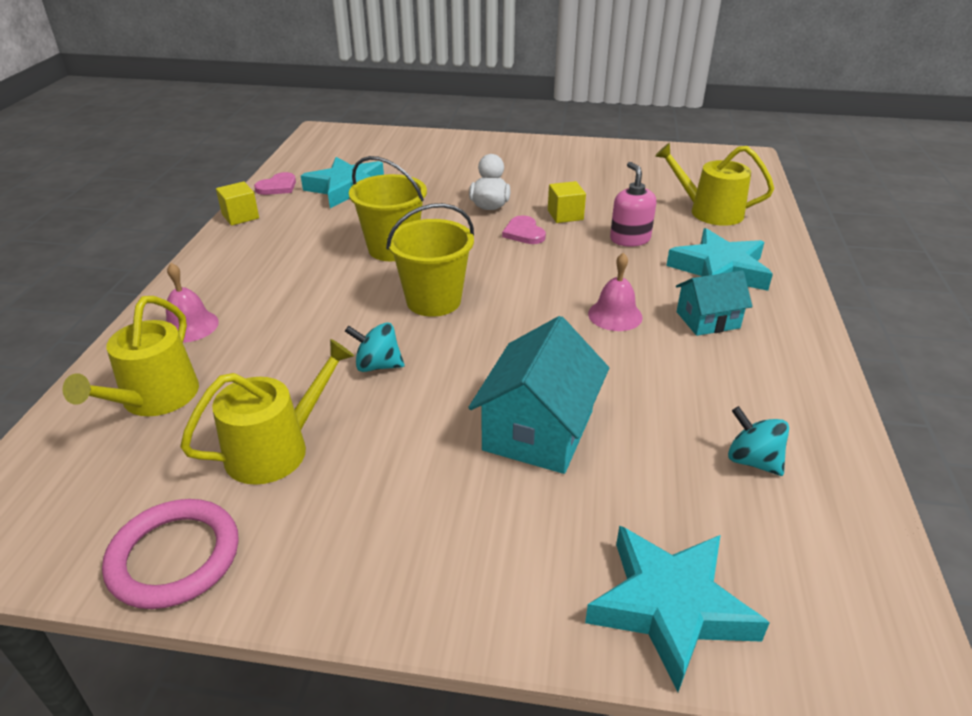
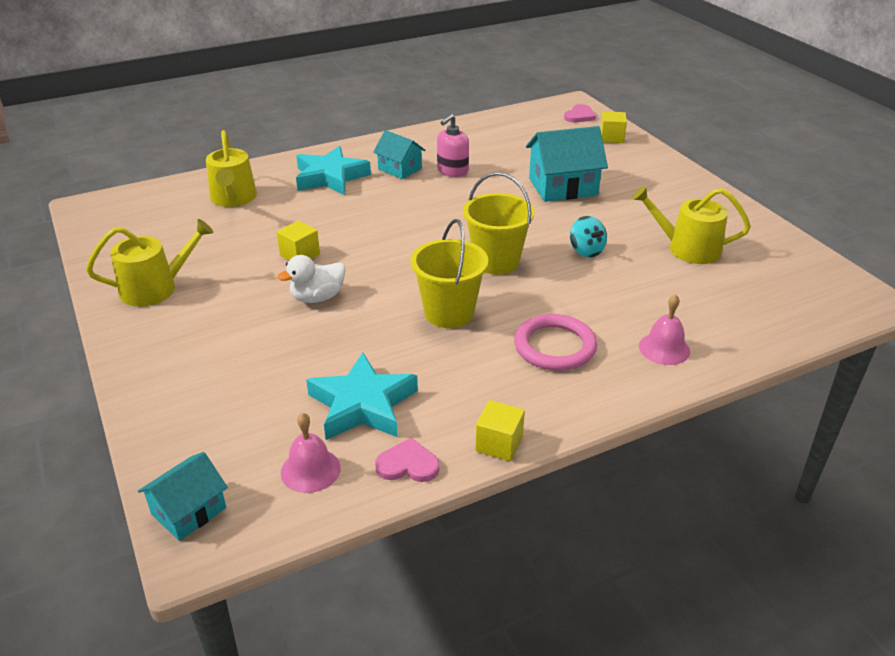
camera: 125 degrees left, 0 degrees up
yellow watering can [63,296,199,416] -> yellow watering can moved to [86,219,214,307]
pink ring [102,499,239,609] -> pink ring moved to [514,314,597,371]
pink heart [502,215,546,244] -> pink heart moved to [564,104,596,122]
turquoise star [585,526,770,692] -> yellow cube [600,111,627,143]
pink bell [588,253,643,331] -> pink bell moved to [281,413,341,493]
pink soap dispenser [610,162,656,247] -> pink soap dispenser moved to [437,114,469,177]
turquoise spinning top [728,406,789,476] -> none
none -> turquoise house [138,452,228,541]

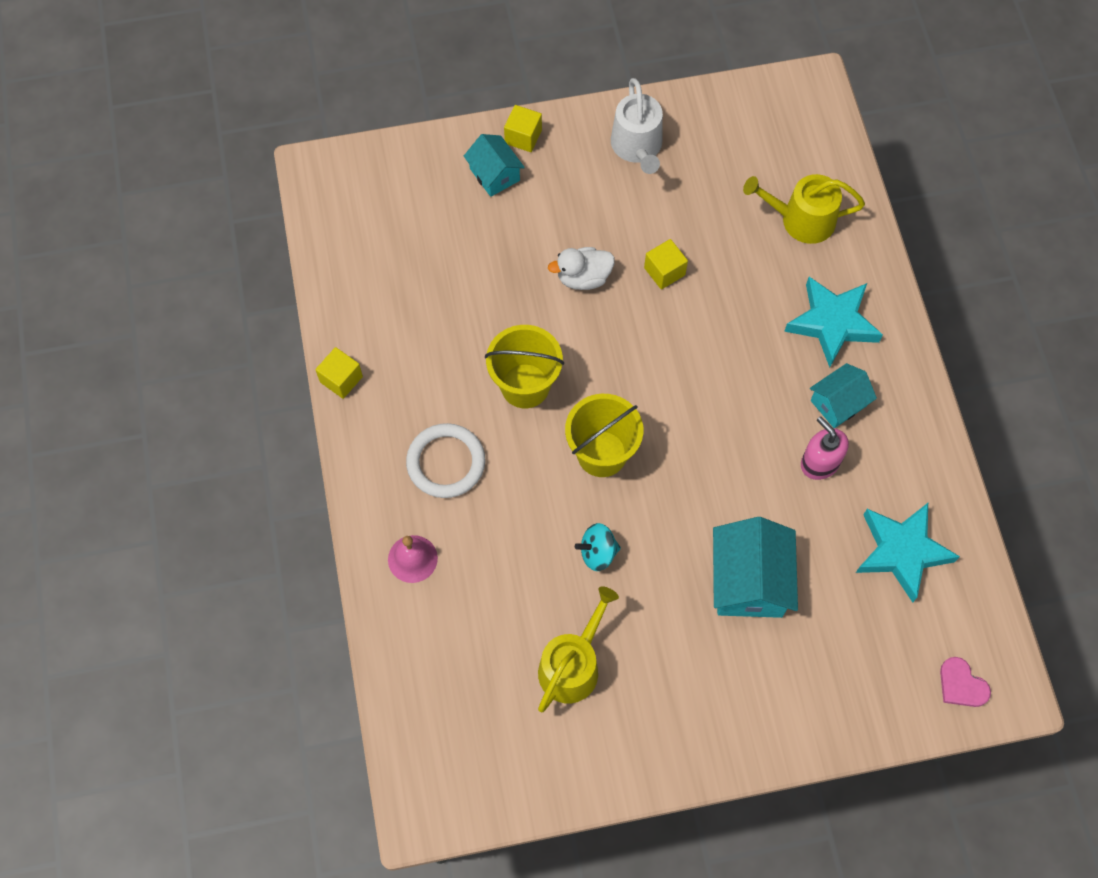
camera: 105 degrees right, 30 degrees up
yellow watering can [86,219,214,307] -> white watering can [611,78,663,174]
turquoise house [138,452,228,541] -> turquoise house moved to [464,134,525,197]
white duck [277,255,346,303] -> white duck turned 90 degrees counterclockwise [548,247,615,290]
pink bell [281,413,341,493] -> none
turquoise star [306,352,418,440] -> turquoise star moved to [856,503,960,602]
pink heart [375,438,440,482] -> none
pink ring [514,314,597,371] -> white ring [406,423,486,498]
yellow cube [600,111,627,143] -> yellow cube moved to [504,105,542,152]

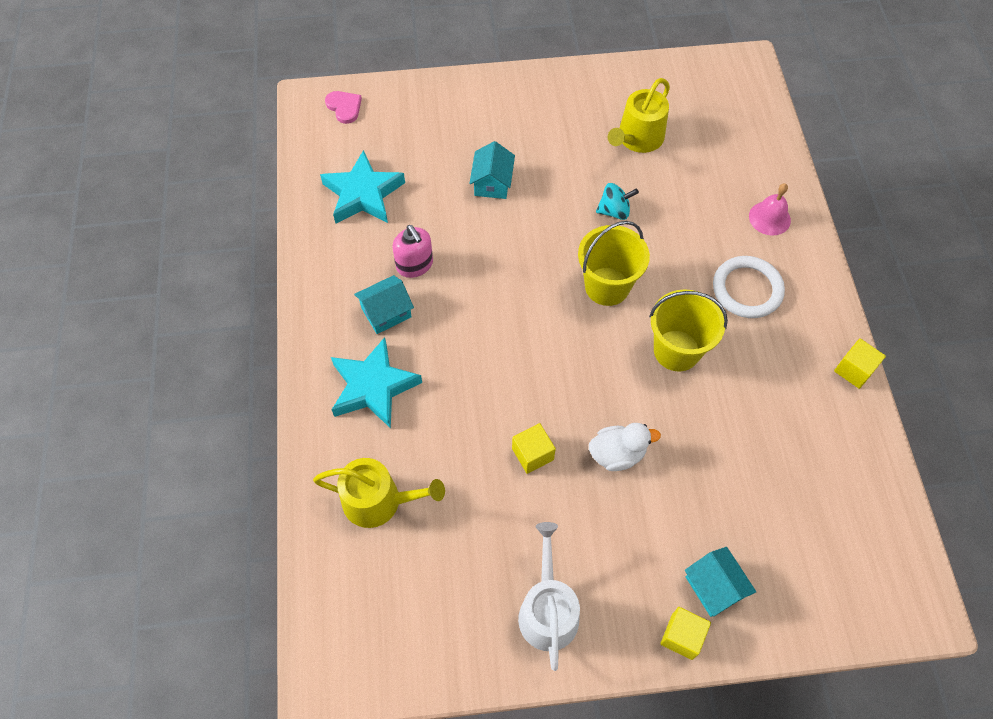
camera: 175 degrees left, 5 degrees down
turquoise house [713,517,798,618] -> turquoise house [469,141,515,199], size x0.61

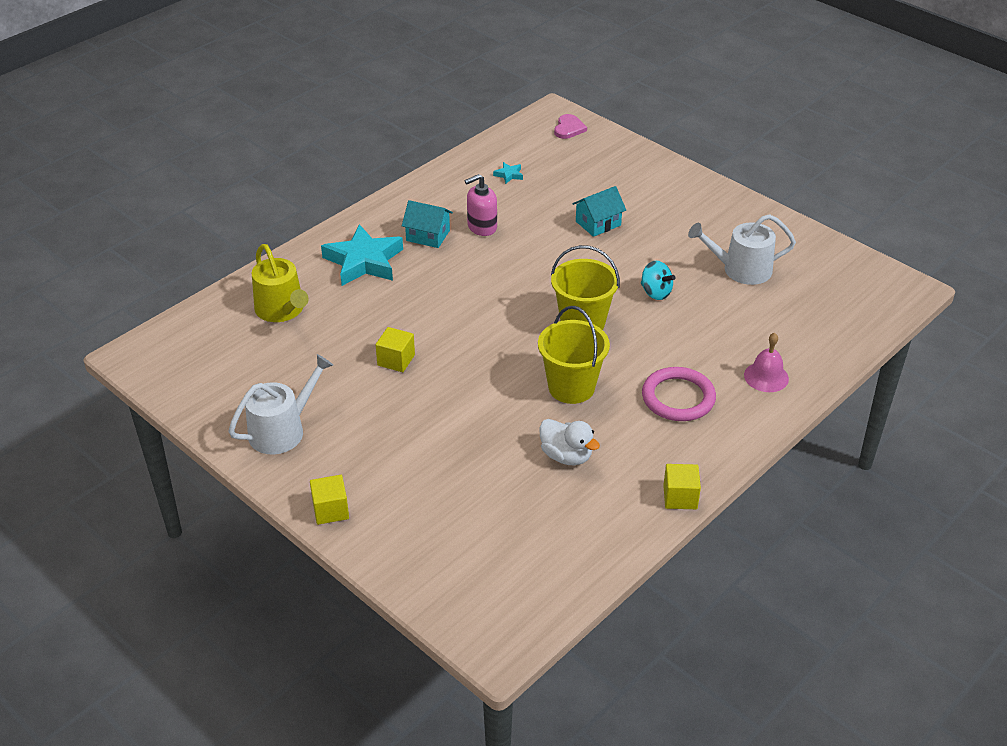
camera: 50 degrees right, 20 degrees down
turquoise star [320,150,405,224] -> turquoise star [493,162,523,184], size x0.40
pink soap dispenser [392,225,433,278] -> pink soap dispenser turned 45 degrees clockwise [465,174,497,236]
white duck [589,423,661,471] -> white duck moved to [540,419,600,465]
yellow watering can [608,78,670,153] -> white watering can [688,214,796,285]
turquoise house [685,547,756,617] -> none
white ring [713,256,785,318] -> pink ring [642,367,716,421]

